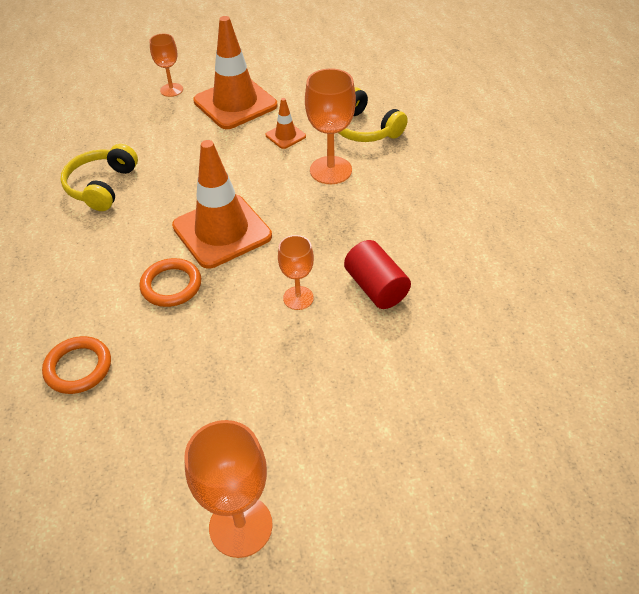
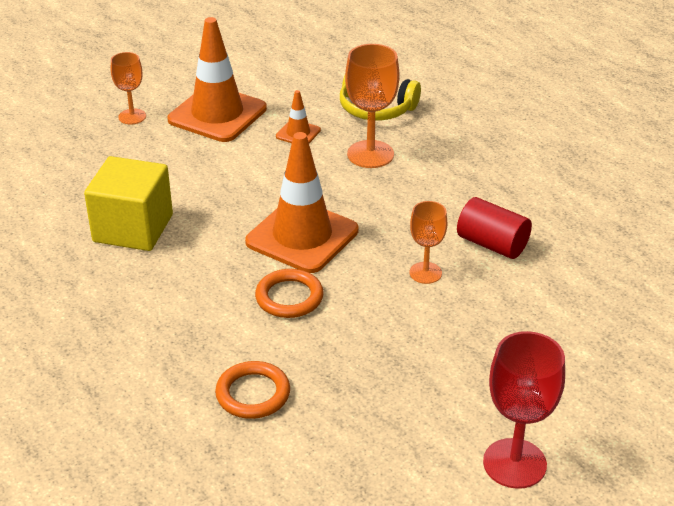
camera: 25 degrees left, 10 degrees down
yellow headphones [60,144,138,211] -> yellow cube [84,156,173,251]
orange goblet [184,420,273,558] -> red goblet [483,331,565,489]

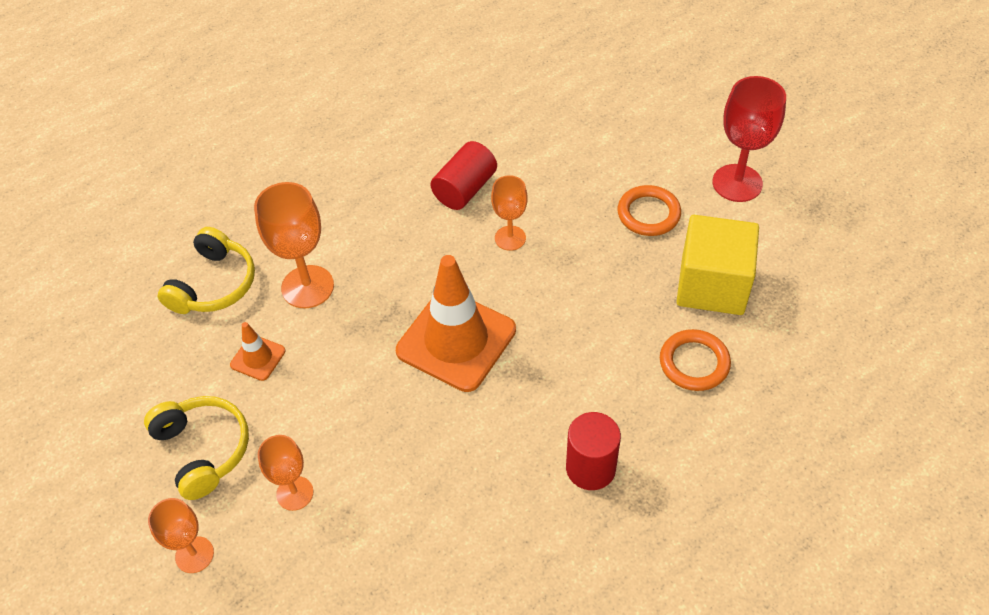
camera: 90 degrees left, 15 degrees up
yellow cube [84,156,173,251] -> yellow cube moved to [676,215,759,315]
orange traffic cone [167,17,267,142] -> yellow headphones [144,396,249,500]
orange ring [255,269,324,318] -> orange ring moved to [618,185,681,236]
none -> orange goblet [258,435,313,511]
none -> red cylinder [566,412,621,490]

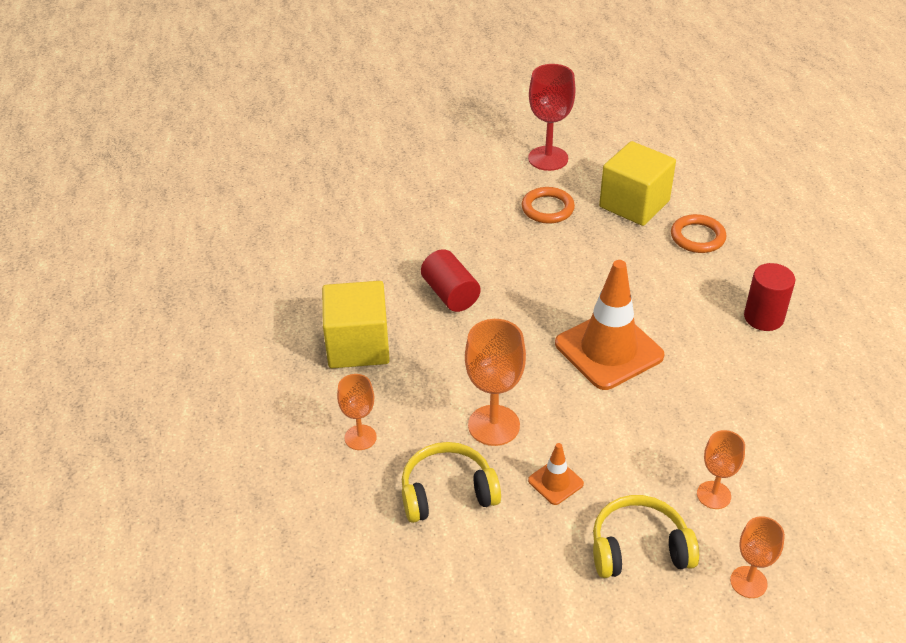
camera: 65 degrees left, 10 degrees down
yellow headphones [157,227,255,314] -> yellow headphones turned 60 degrees counterclockwise [402,442,501,523]
orange goblet [491,175,528,251] -> orange goblet moved to [337,374,377,450]
none -> yellow cube [322,281,390,368]

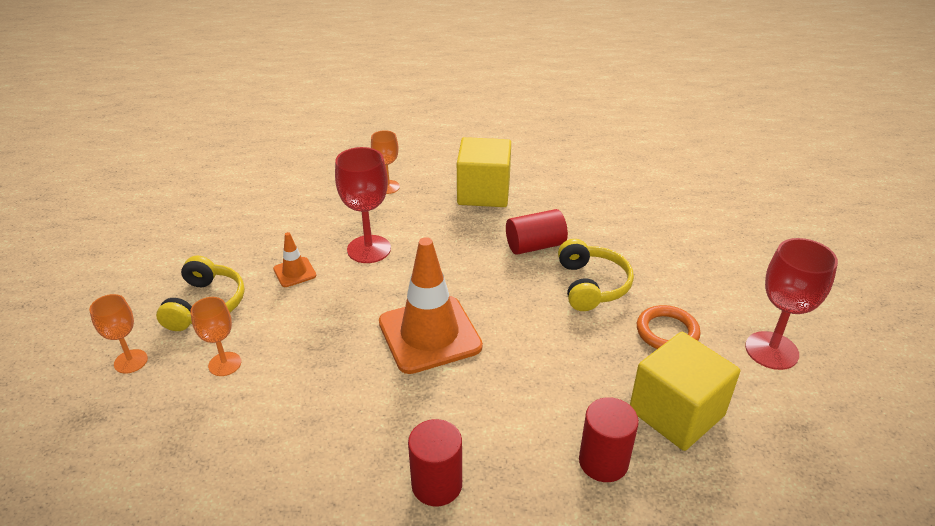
camera: 100 degrees right, 5 degrees down
yellow headphones [402,442,501,523] -> yellow headphones moved to [558,239,634,311]
orange goblet [465,319,526,446] -> red goblet [335,147,391,263]
orange ring [671,214,726,253] -> red cylinder [579,397,639,482]

